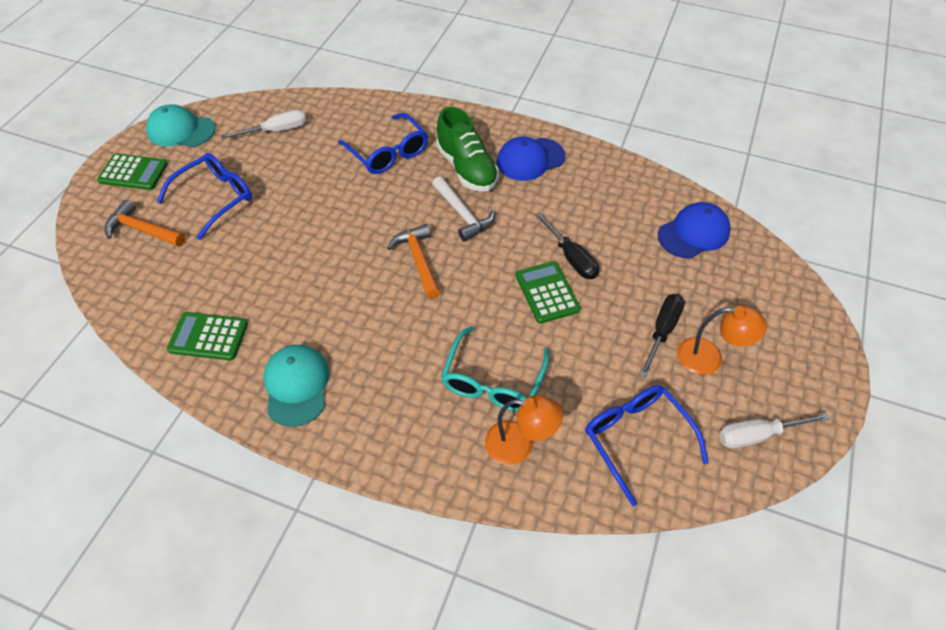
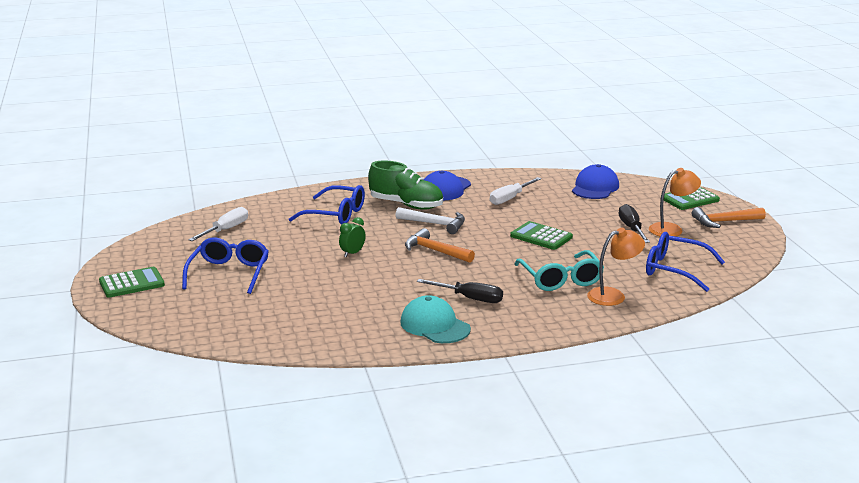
camera: 35 degrees left, 30 degrees down
orange hammer [105,200,185,247] -> orange hammer moved to [692,207,766,228]
turquoise cap [146,104,215,147] -> none
green calculator [167,312,248,361] -> green calculator moved to [664,187,720,210]
black screwdriver [535,212,600,279] -> black screwdriver moved to [417,279,503,303]
white screwdriver [719,413,830,449] -> white screwdriver moved to [490,177,541,205]
none -> green clock [339,217,366,257]

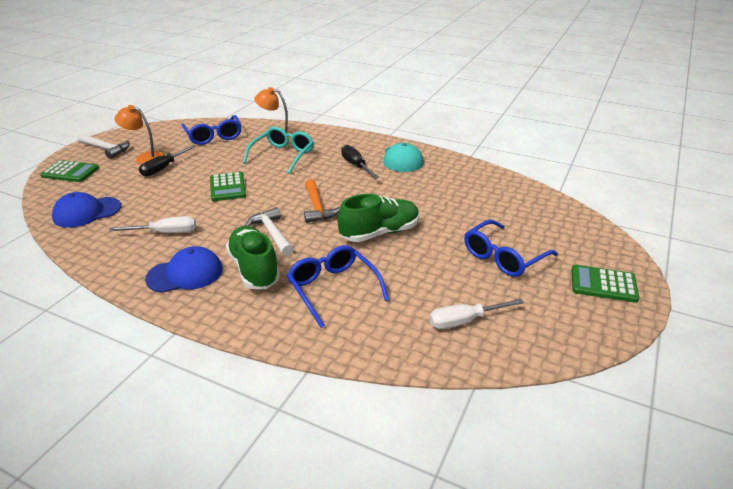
camera: 140 degrees left, 10 degrees up
green clock [339,217,366,257] -> green shoe [337,194,419,242]
orange hammer [692,207,766,228] -> white hammer [78,134,130,159]

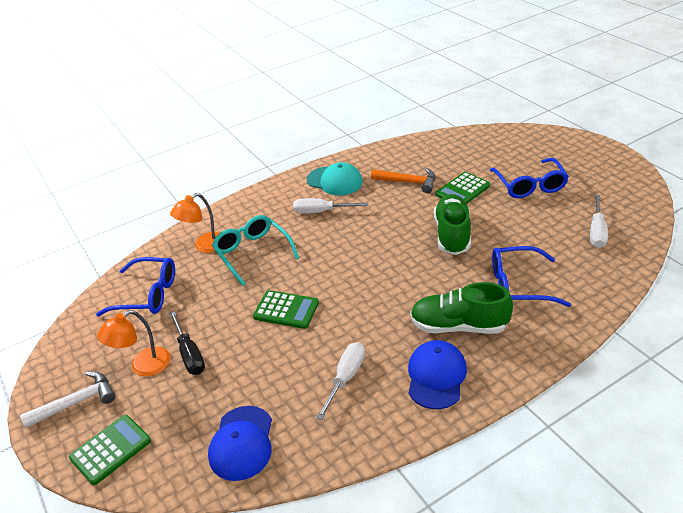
camera: 55 degrees left, 5 degrees up
white hammer [245,207,294,256] -> none
orange hammer [304,179,340,223] -> orange hammer moved to [371,168,435,193]
black screwdriver [341,145,379,178] -> white screwdriver [293,198,368,214]
green calculator [571,265,639,303] -> green calculator moved to [435,172,490,204]

